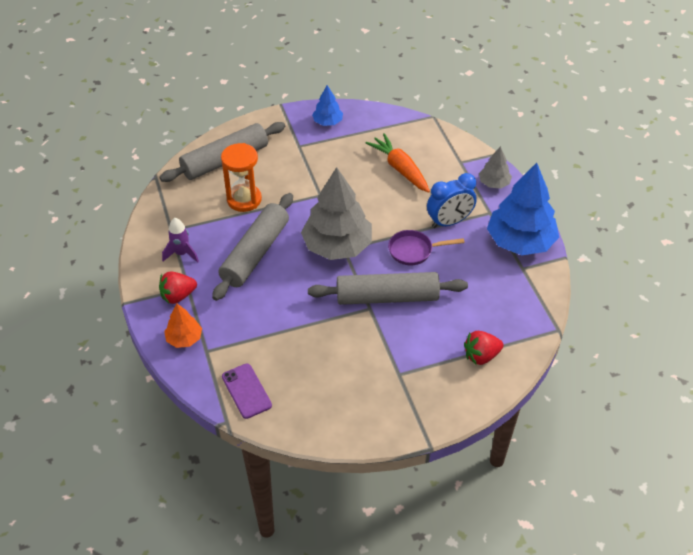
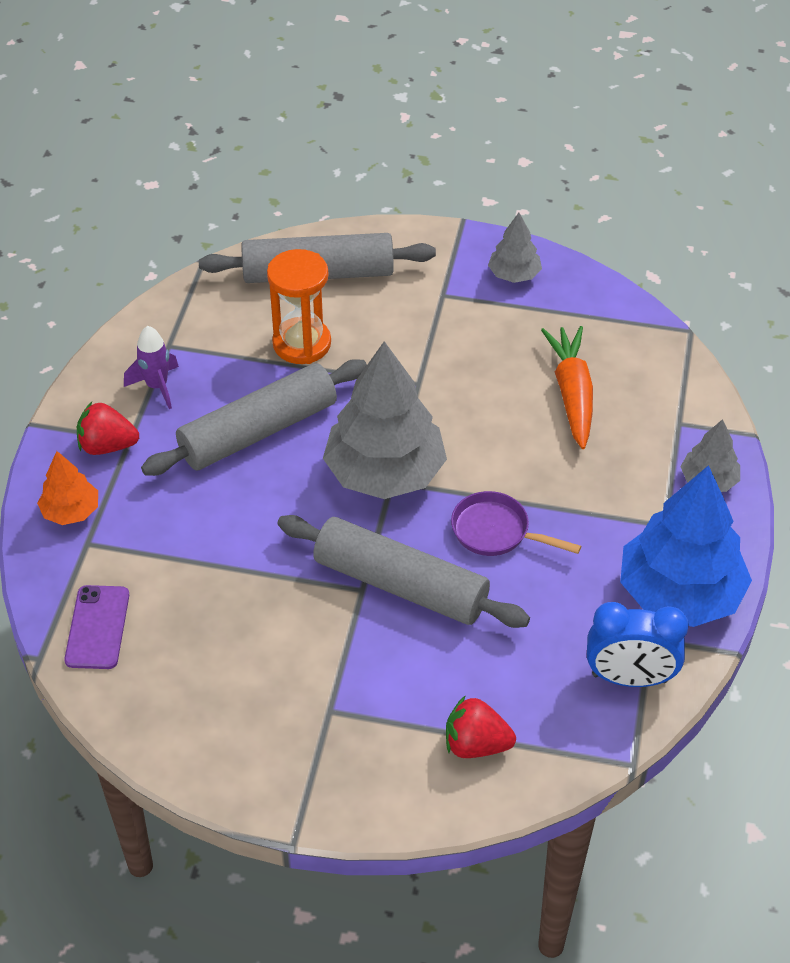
camera: 30 degrees right, 0 degrees up
blue tree [312,85,343,126] -> grey tree [488,213,542,283]
blue clock [427,173,477,228] -> blue clock moved to [587,602,689,687]

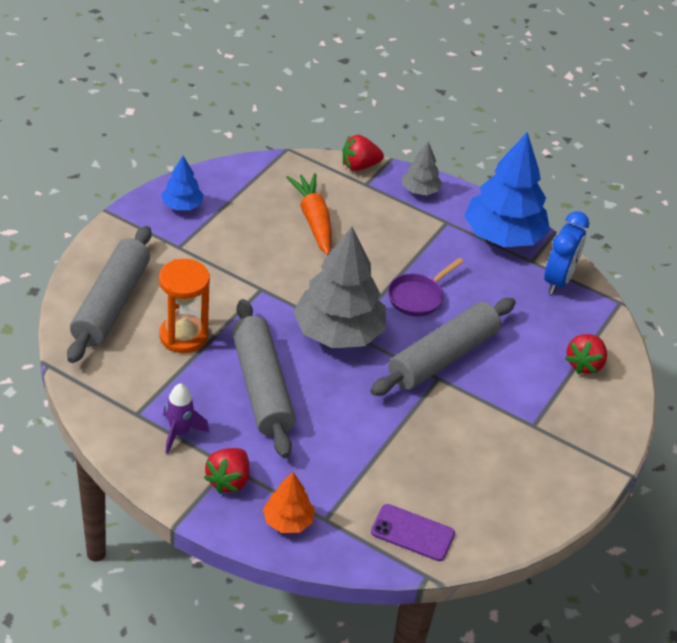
camera: 75 degrees left, 5 degrees down
grey tree [488,213,542,283] -> blue tree [161,156,204,210]
orange carrot [541,326,593,449] -> orange carrot turned 60 degrees clockwise [286,173,331,255]
none -> red strawberry [343,135,384,171]

